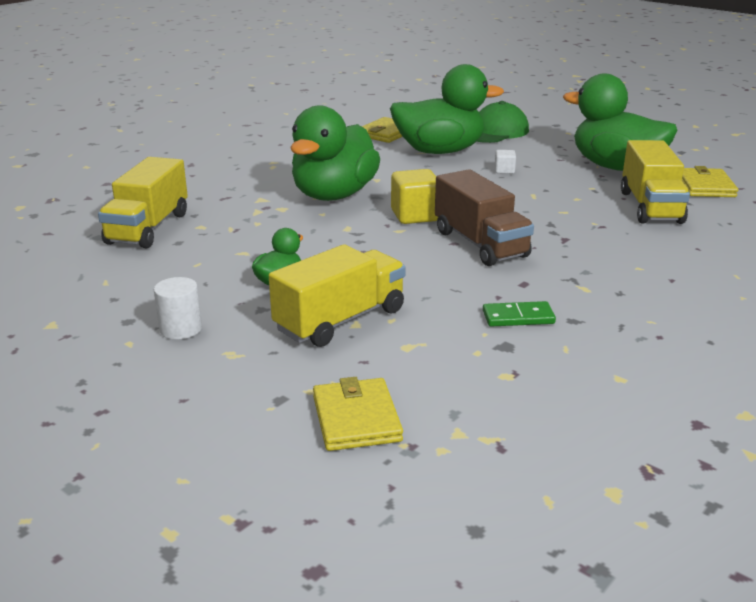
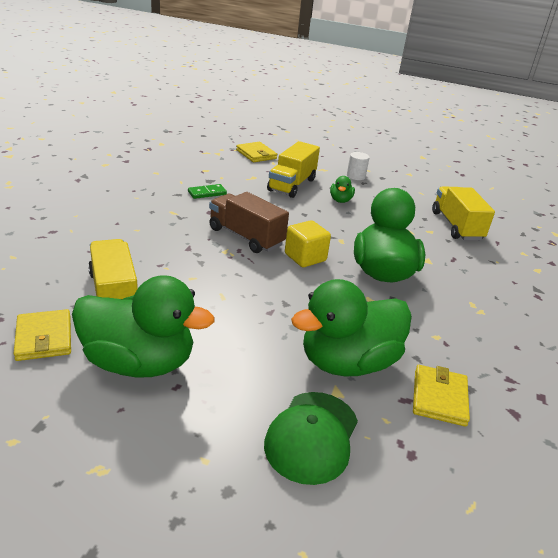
camera: 155 degrees right, 5 degrees up
white cube [495,150,516,174] -> none

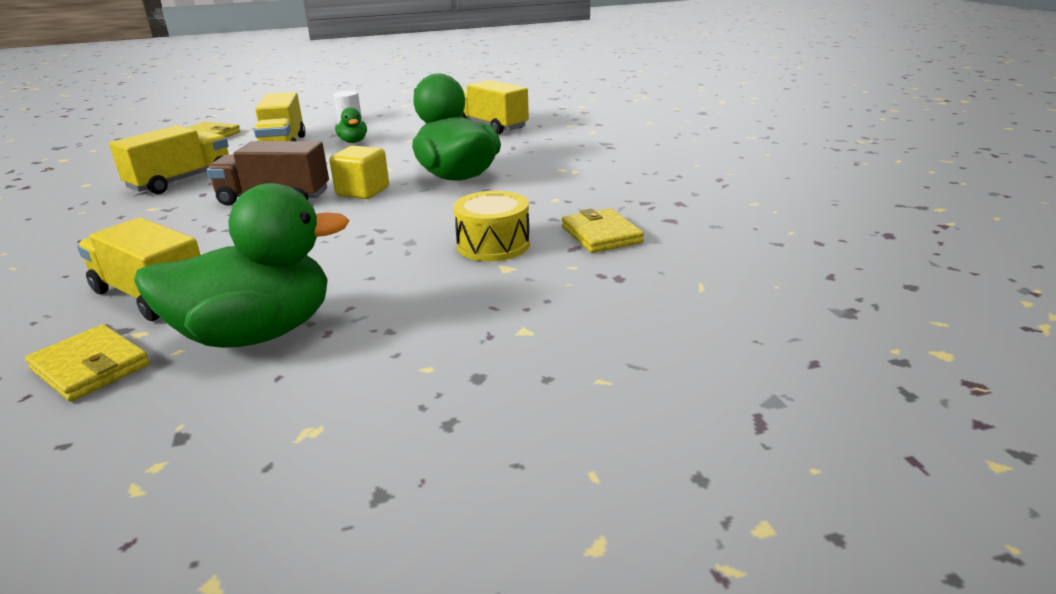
camera: 30 degrees left, 5 degrees down
green domino [188,184,227,199] -> yellow truck [109,125,229,194]
green cap [264,392,358,485] -> none
green duck [291,279,412,376] -> yellow drum [453,191,530,261]

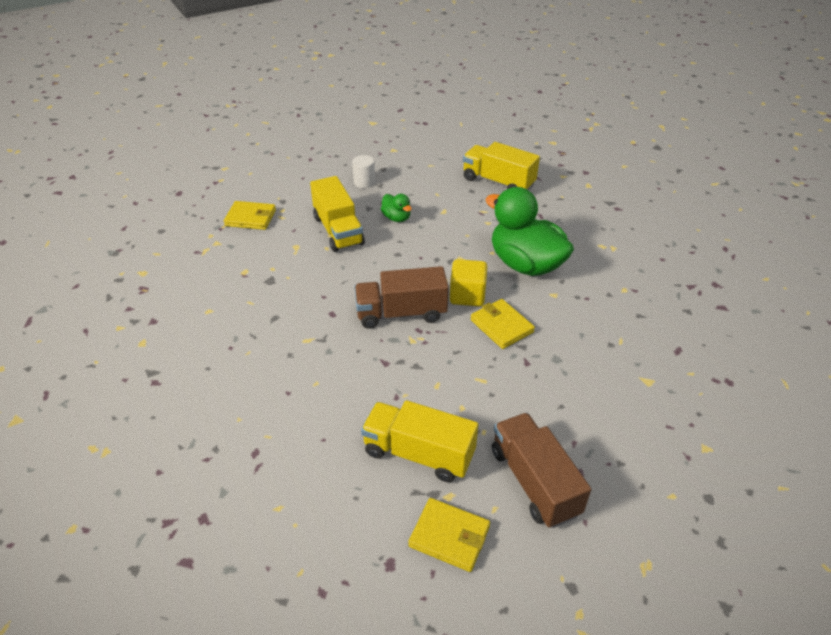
camera: 15 degrees left, 15 degrees up
yellow truck [109,125,229,194] -> none
green duck [134,183,349,348] -> brown truck [492,413,591,528]
yellow drum [453,191,530,261] -> none
yellow wallet [562,208,644,253] -> yellow wallet moved to [471,299,535,349]

